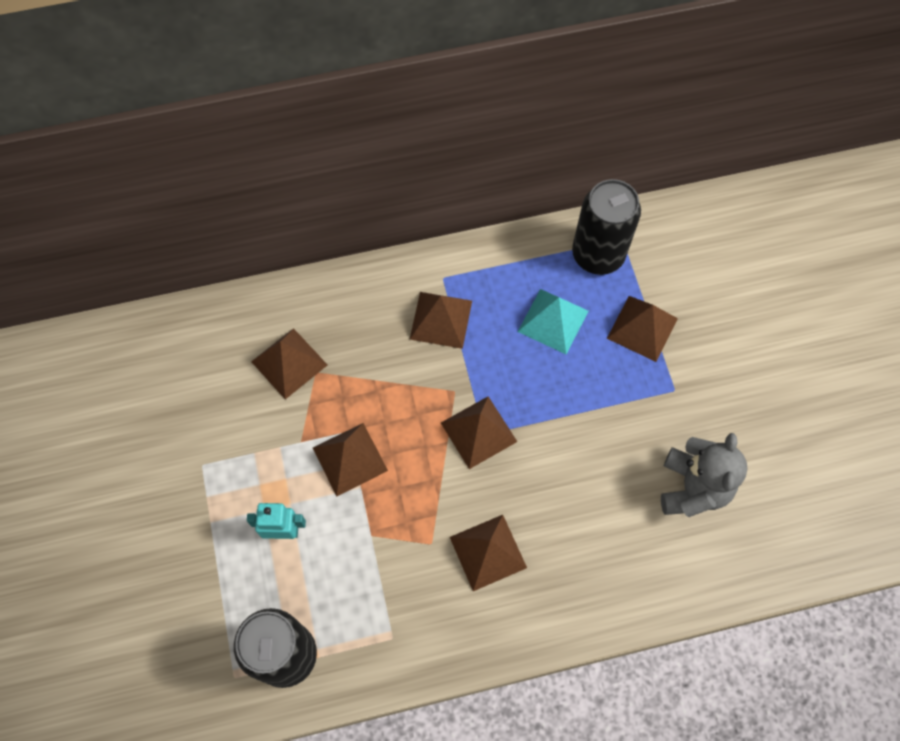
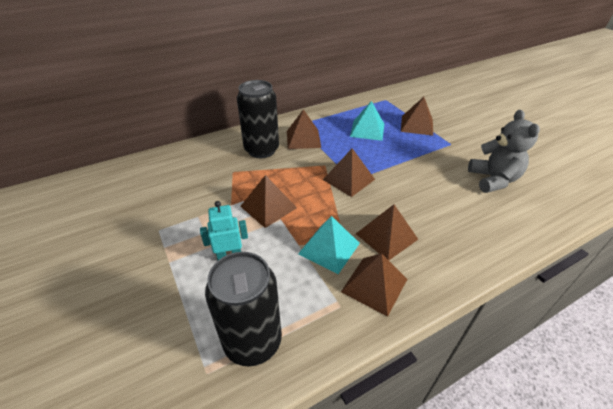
camera: 15 degrees left, 25 degrees down
brown pyramid [251,328,327,399] -> brown pyramid moved to [341,253,407,317]
black can [572,179,641,275] -> black can moved to [237,80,279,158]
none -> turquoise pyramid [298,216,360,274]

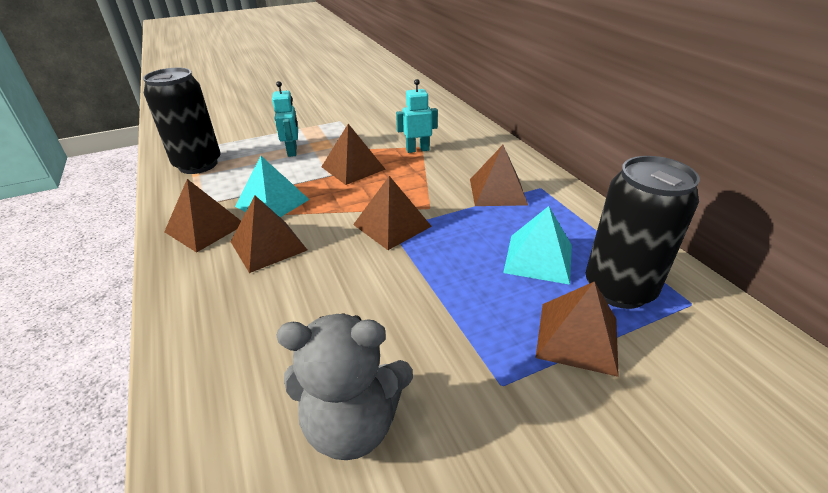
camera: 95 degrees right, 5 degrees down
black can [237,80,279,158] -> black can moved to [586,156,700,309]
none -> turquoise robot [396,79,438,153]

